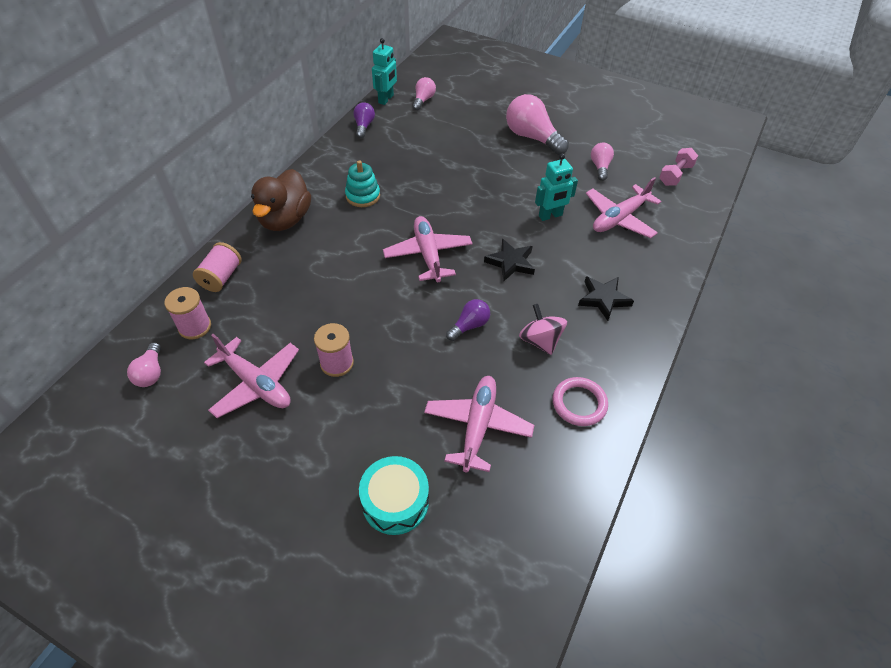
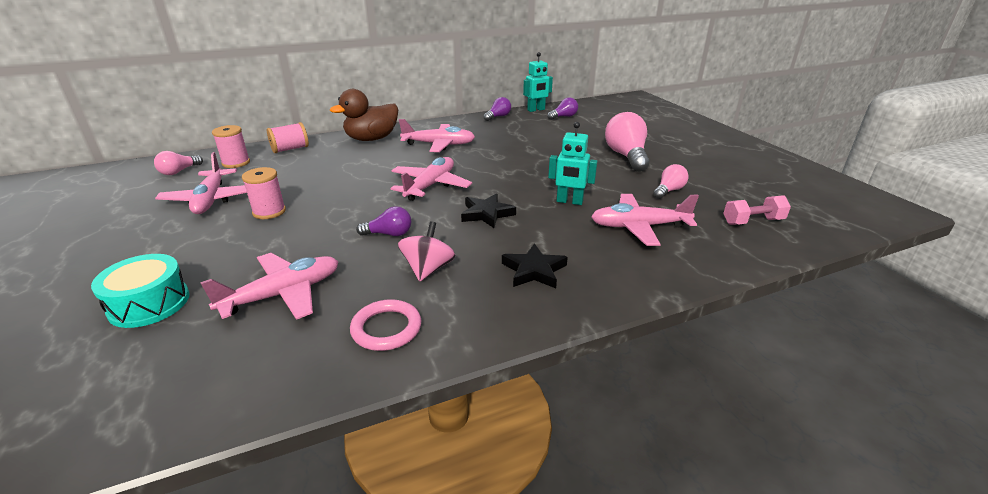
camera: 40 degrees right, 20 degrees down
turquoise stacking toy [345,160,380,207] -> pink plane [399,119,475,152]
pink light bulb [412,77,436,110] -> purple light bulb [547,97,578,120]

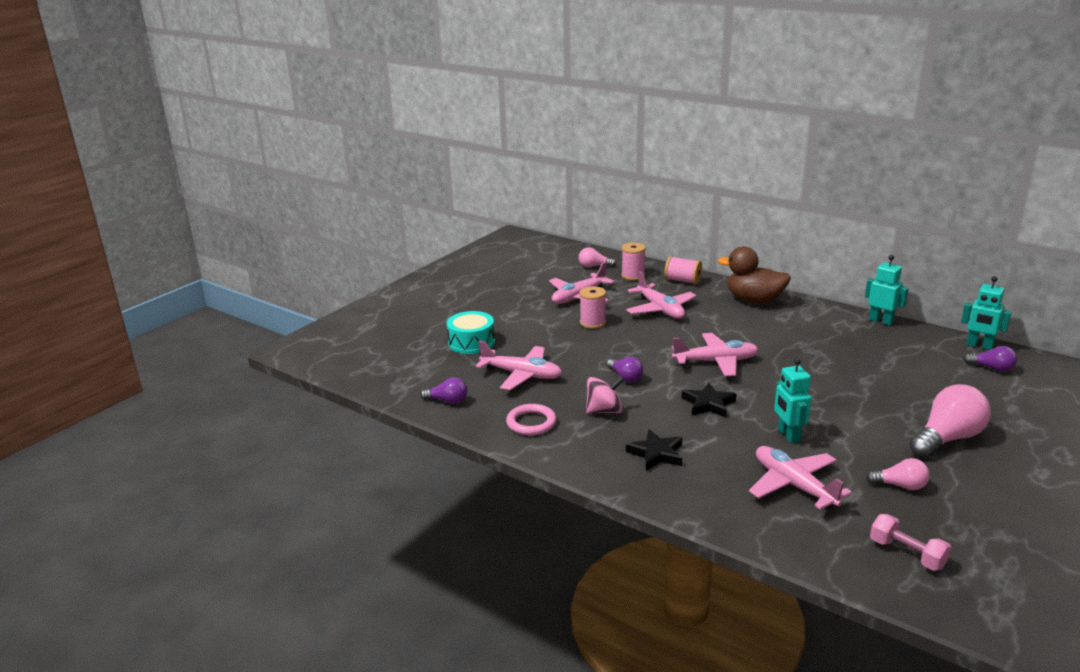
camera: 60 degrees right, 5 degrees down
pink plane [399,119,475,152] -> pink plane moved to [626,271,696,319]
purple light bulb [483,97,511,121] -> purple light bulb moved to [420,377,467,404]
none -> turquoise robot [865,255,909,326]

